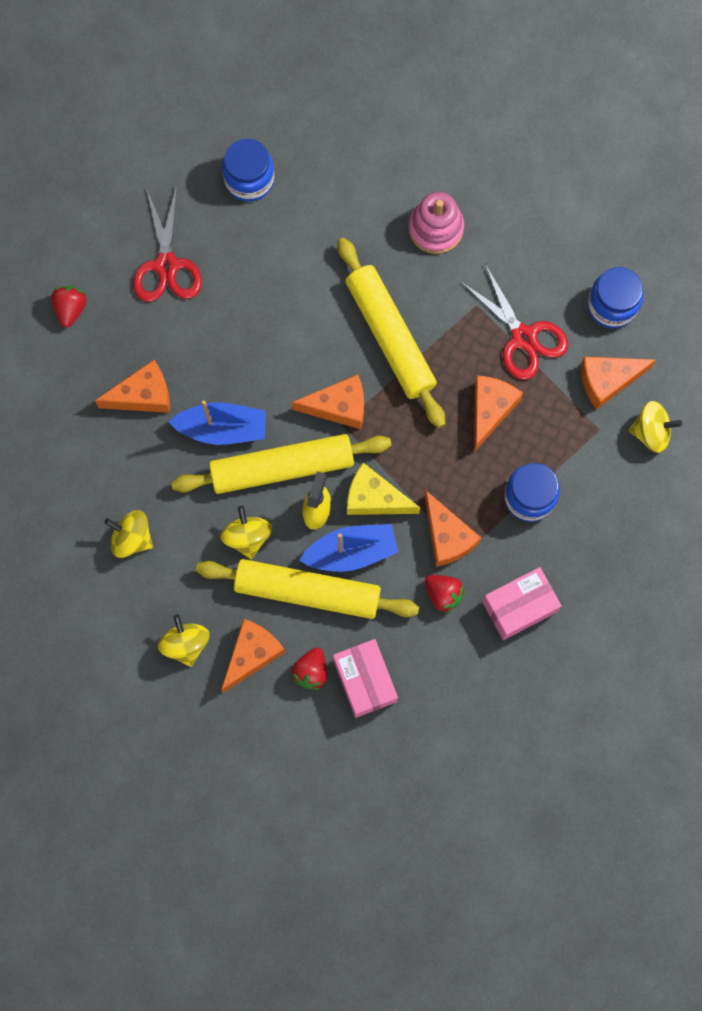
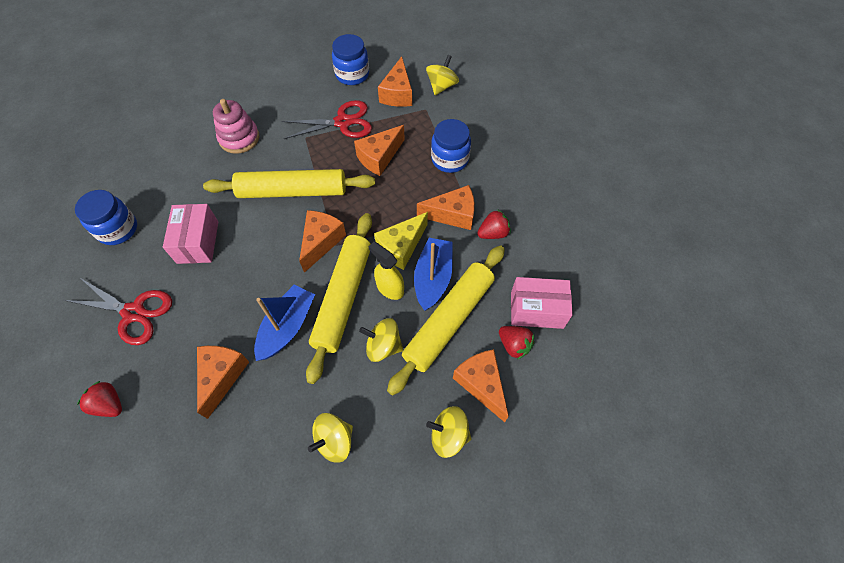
camera: 65 degrees left, 15 degrees down
orange cheese [474,376,523,452] -> orange cheese turned 90 degrees counterclockwise [354,125,405,176]
pink box [482,567,561,640] -> pink box moved to [163,204,218,264]

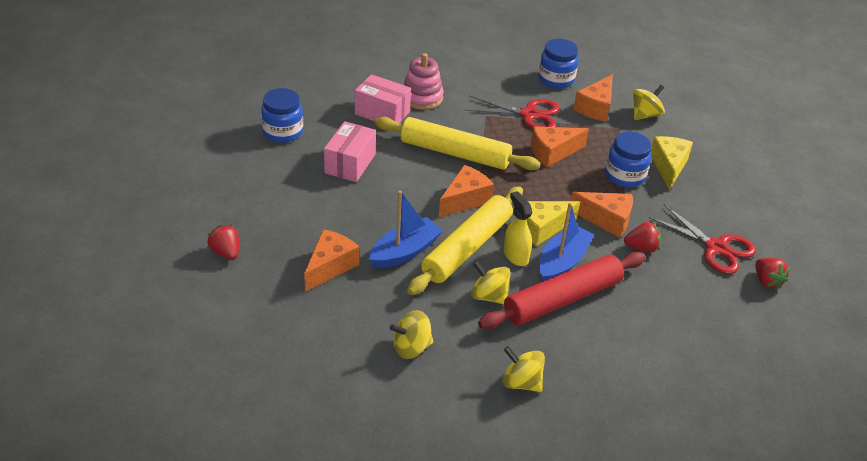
camera: 20 degrees right, 20 degrees down
red scissors [64,277,172,345] -> red scissors moved to [649,204,756,274]
yellow rolling pin [387,246,505,395] -> red rolling pin [478,252,646,329]
orange cheese [453,349,509,422] -> none
red strawberry [499,326,535,360] -> red strawberry moved to [755,258,790,290]
pink box [511,277,573,329] -> pink box moved to [355,74,411,123]
none -> yellow cheese [651,136,693,190]

